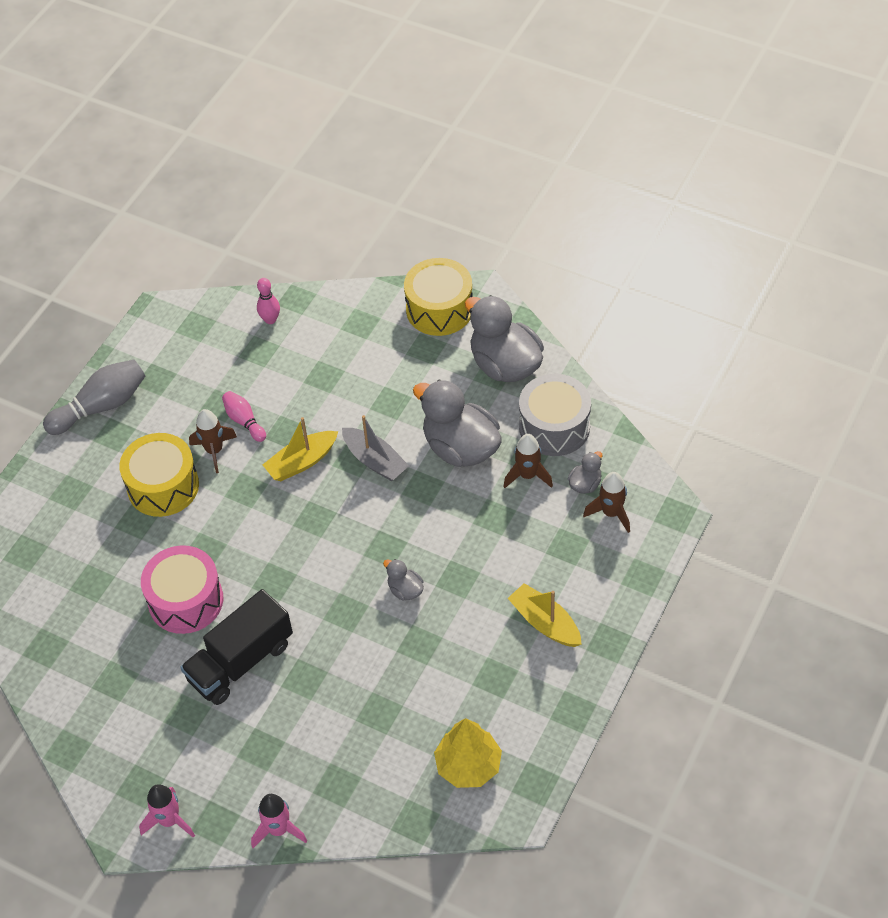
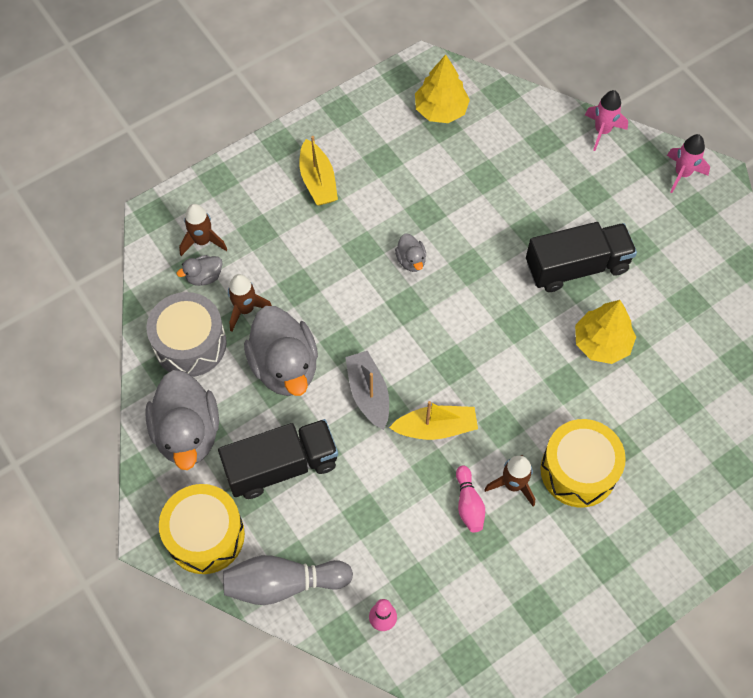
camera: 155 degrees left, 10 degrees up
grey bowling pin [43,359,145,435] -> grey bowling pin moved to [223,555,353,605]
pink drum [141,545,224,634] -> yellow tree [575,300,636,364]
none -> black truck [218,419,338,499]

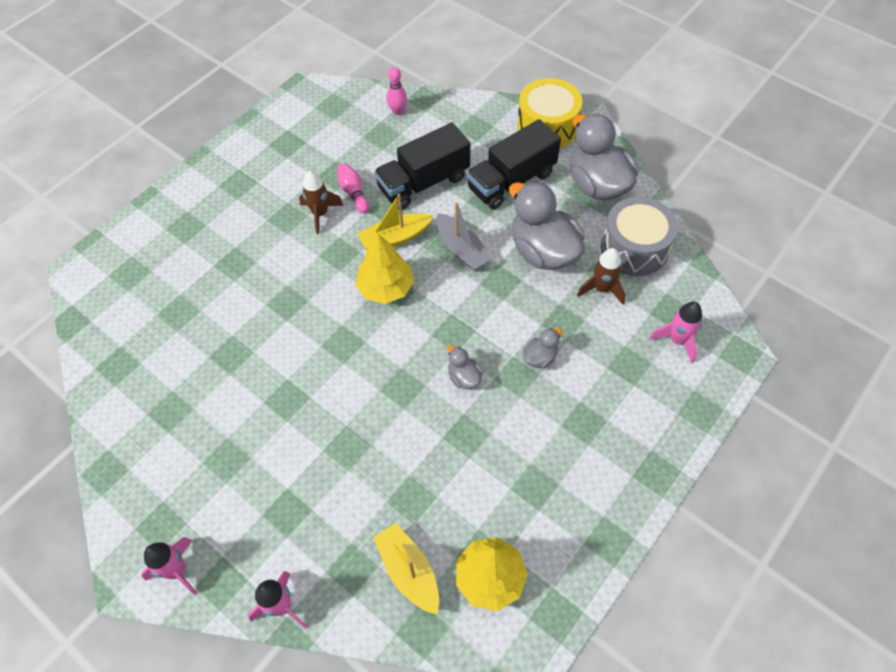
camera: 165 degrees right, 5 degrees down
grey duck [177,255,222,286] -> grey duck moved to [523,328,563,368]
brown rocket [179,204,227,256] -> pink rocket [649,302,702,363]
grey bowling pin [223,555,353,605] -> none
yellow boat [299,136,338,205] -> yellow boat moved to [373,523,439,615]
black truck [526,222,637,292] -> black truck moved to [374,123,470,210]
yellow drum [541,419,626,508] -> none
yellow tree [575,300,636,364] -> yellow tree moved to [356,233,414,304]

